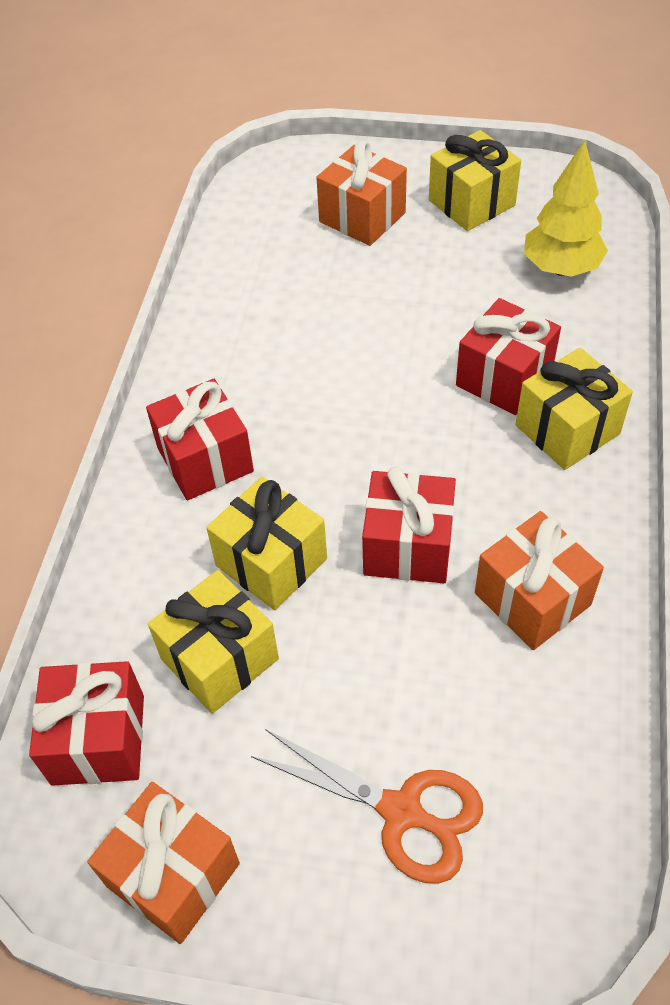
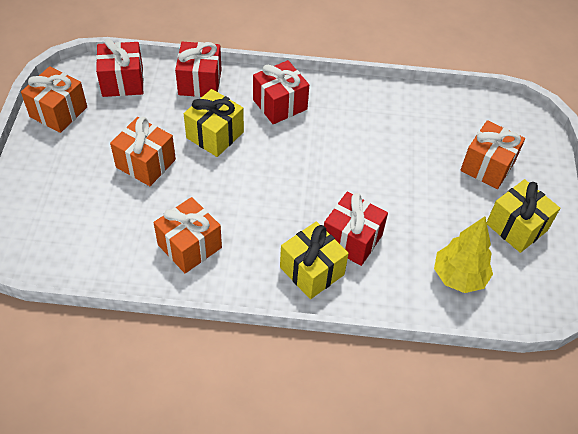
camera: 80 degrees right, 0 degrees up
yellow gift [148,570,279,714] -> none
orange scissors [251,729,483,884] -> none
red gift [362,466,456,583] -> red gift moved to [175,42,222,97]
none -> orange gift [110,117,176,186]

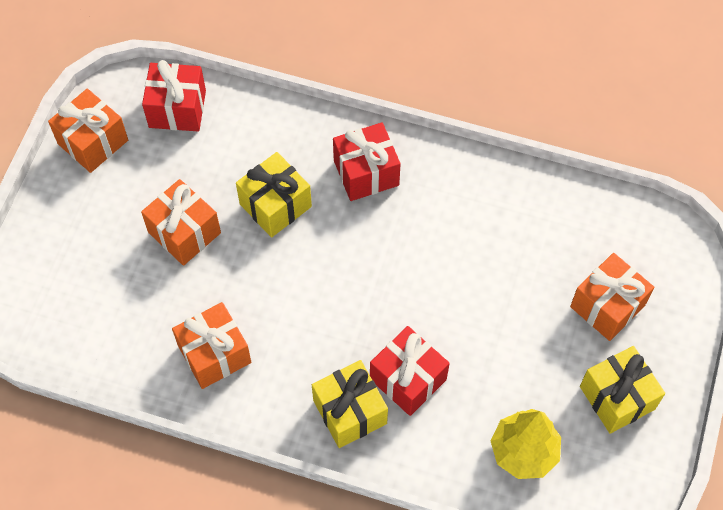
camera: 15 degrees right, 10 degrees up
red gift [175,42,222,97] -> none

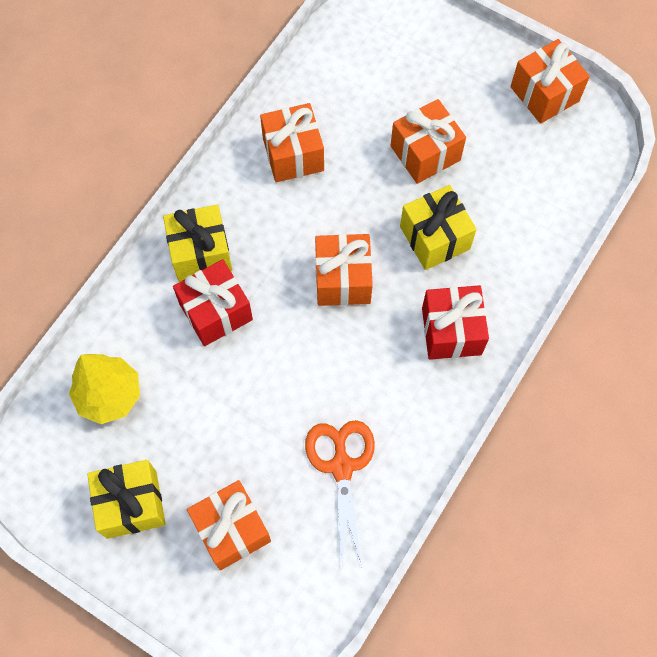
camera: 105 degrees right, 5 degrees up
red gift [142,60,206,132] -> none
none -> orange scissors [305,420,375,566]
none -> orange gift [315,234,373,306]

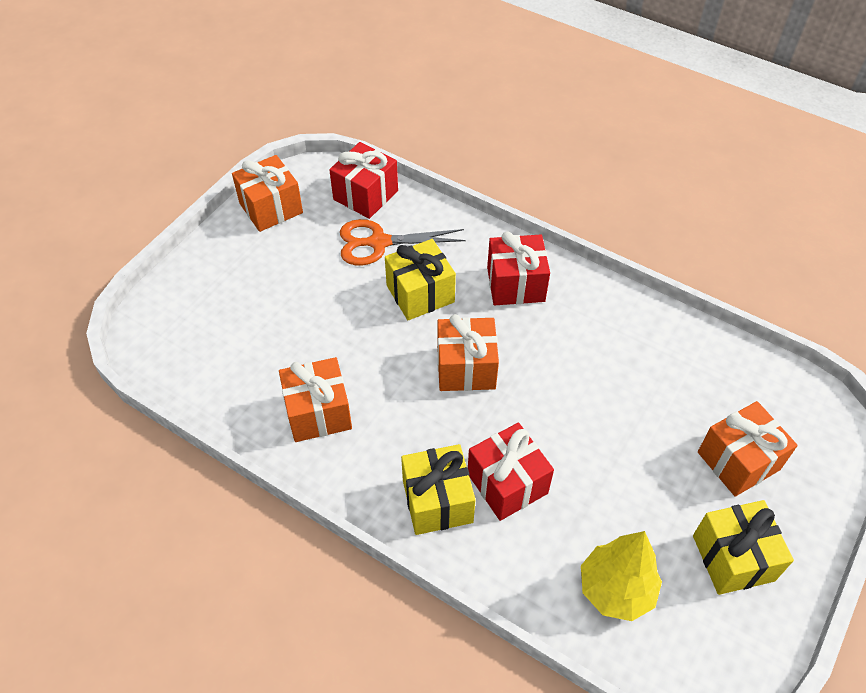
camera: 90 degrees left, 15 degrees down
orange scissors [305,420,375,566] -> orange scissors moved to [340,219,466,266]
orange gift [391,99,466,184] -> none
none -> red gift [329,142,398,219]

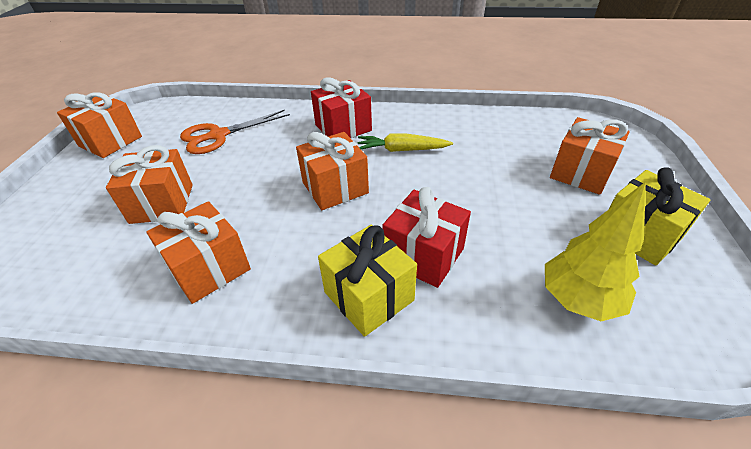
camera: 25 degrees left, 10 degrees down
red gift [329,142,398,219] -> none
yellow gift [385,239,456,320] -> none
none -> orange gift [106,145,193,224]
none -> yellow carrot [358,133,453,152]

